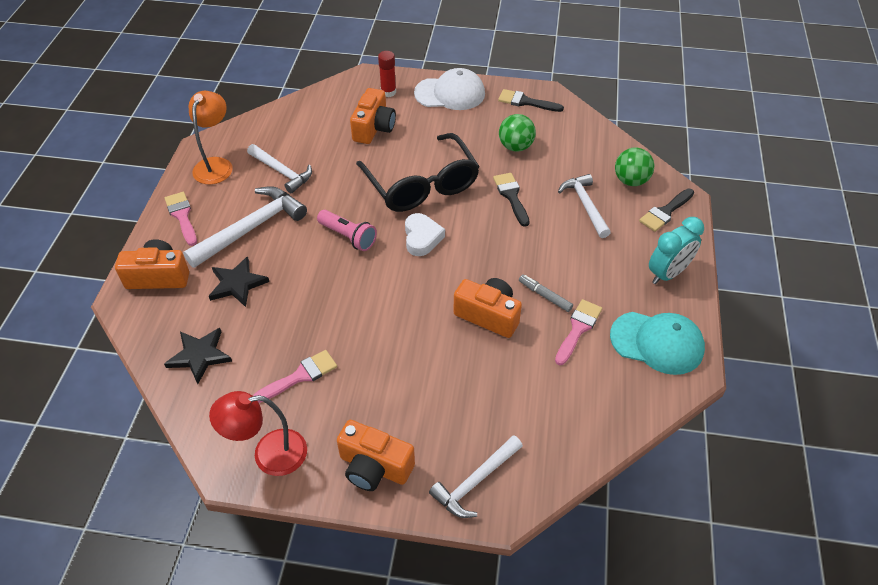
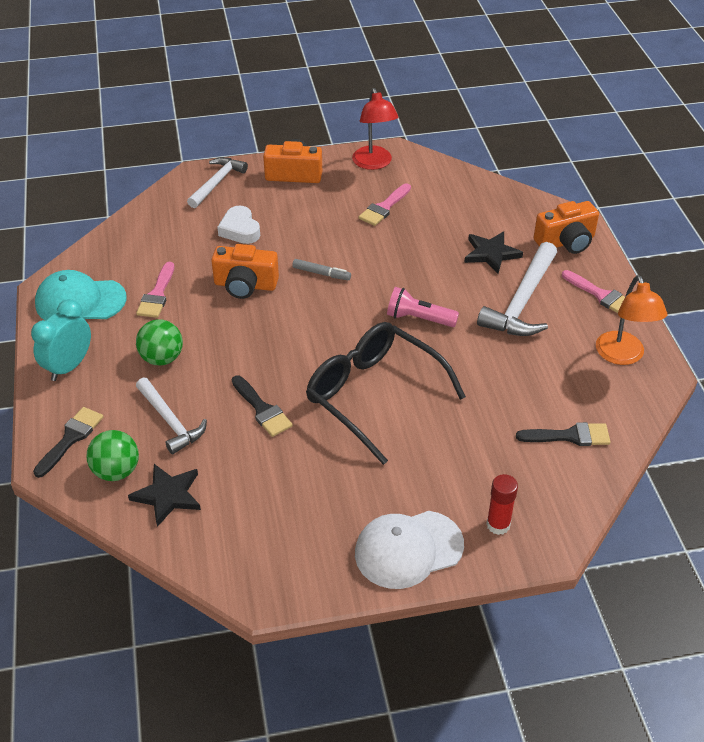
camera: 160 degrees right, 5 degrees down
black star [164,328,232,384] -> black star moved to [128,464,201,527]
red lamp [209,391,307,476] -> red lamp turned 105 degrees clockwise [352,88,398,170]
white hammer [247,144,312,193] -> none
orange camera [350,88,396,144] -> none
white heart [405,213,445,256] -> white heart moved to [217,206,260,244]
black brush [498,89,564,112] -> black brush moved to [516,422,611,446]
green ball [499,114,536,152] -> green ball moved to [136,319,183,366]
grey marker [519,275,573,312] -> grey marker moved to [292,259,351,280]

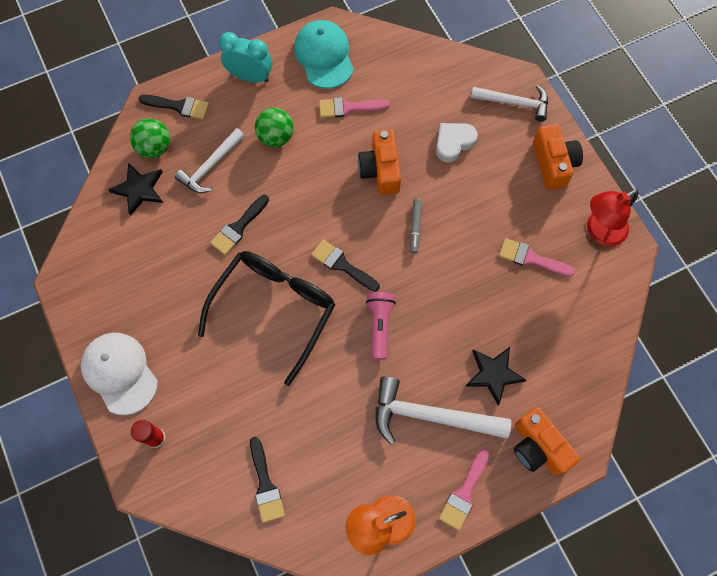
camera: 75 degrees right, 25 degrees up
none -> black brush [311,240,380,291]

